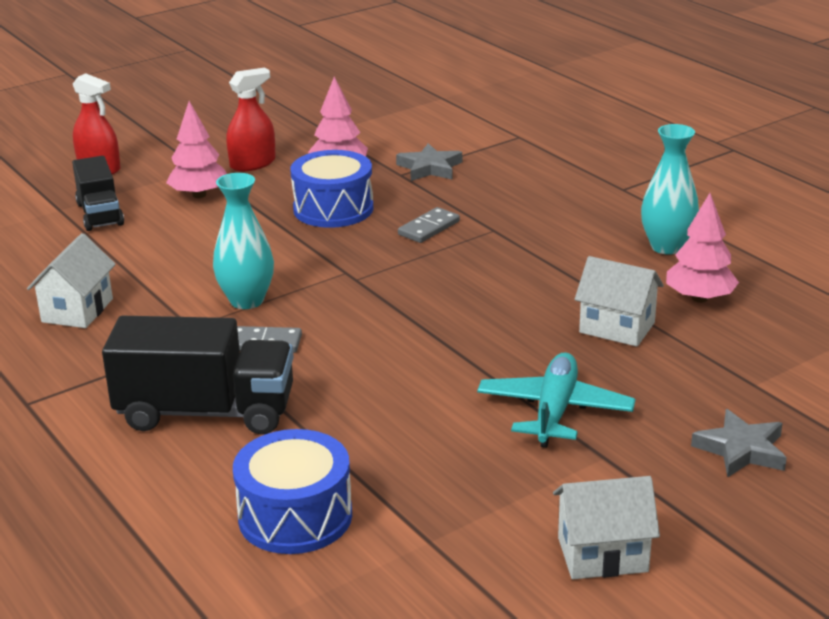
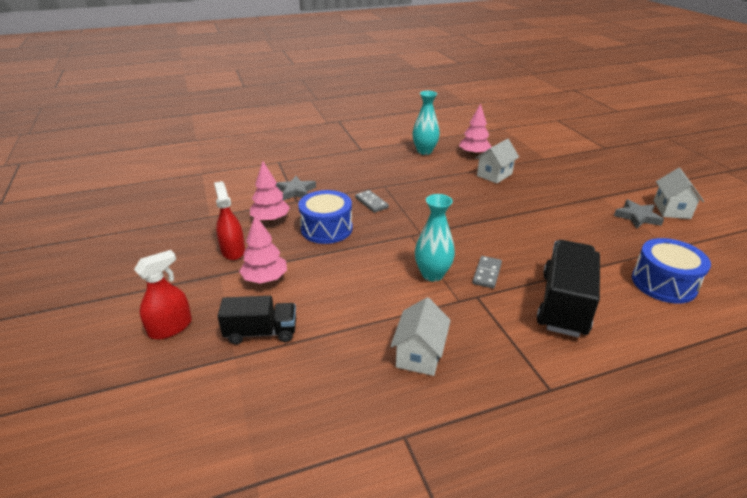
camera: 75 degrees left, 5 degrees up
white house [27,233,116,328] -> white house turned 75 degrees clockwise [390,297,451,376]
turquoise plane [477,353,635,448] -> none
grey star [691,409,787,478] -> grey star moved to [614,199,664,228]

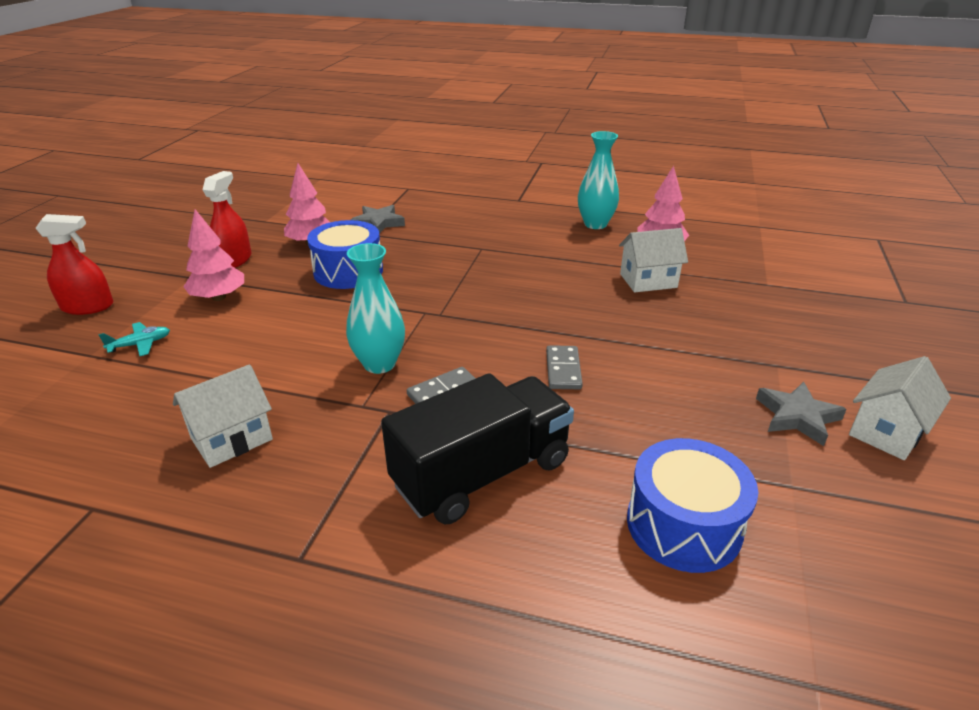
camera: 35 degrees right, 0 degrees up
black truck [218,296,296,344] -> turquoise plane [99,322,170,356]
grey domino [355,190,389,213] -> grey domino moved to [546,345,583,389]

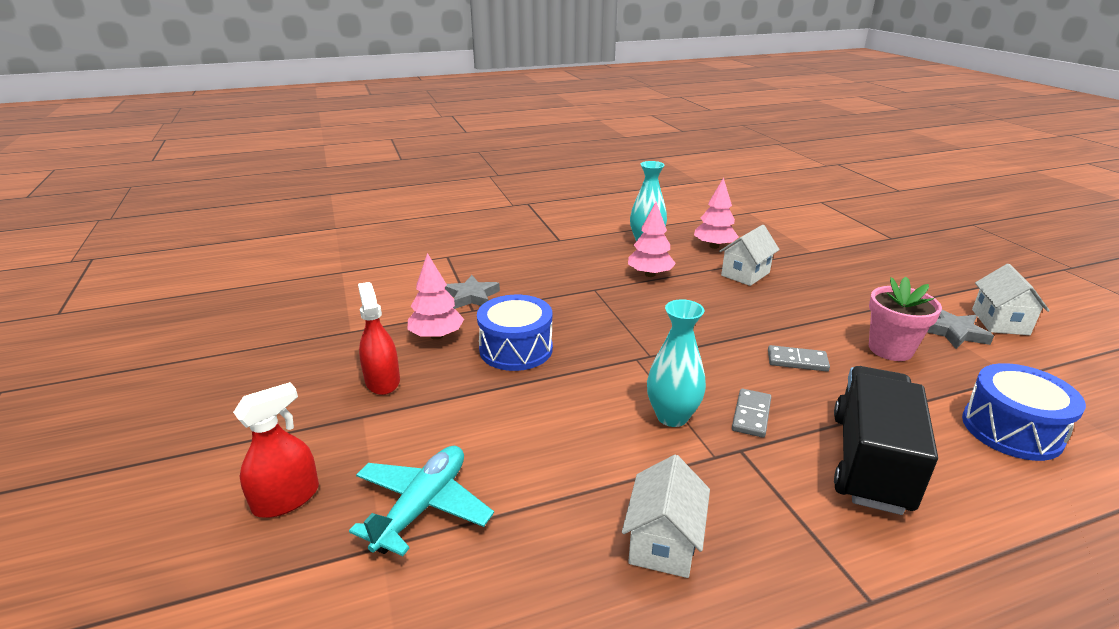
camera: 35 degrees left, 5 degrees down
turquoise plane [99,322,170,356] -> turquoise plane [349,446,494,556], size x1.93
pink tree [183,209,244,301] -> pink tree moved to [628,202,676,277]
grey domino [546,345,583,389] -> grey domino turned 45 degrees counterclockwise [768,345,830,372]
none -> pink flower pot [869,277,942,361]

